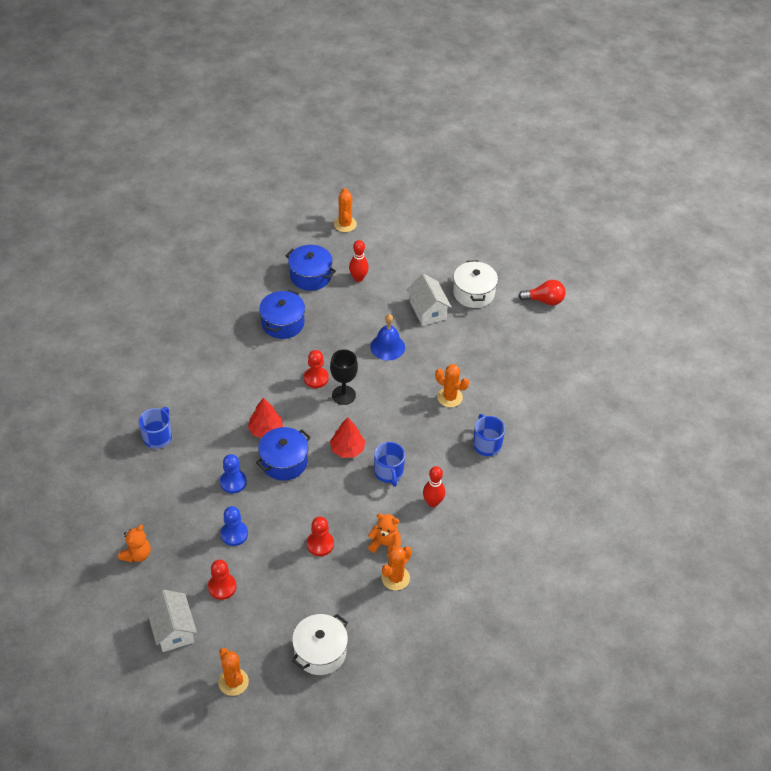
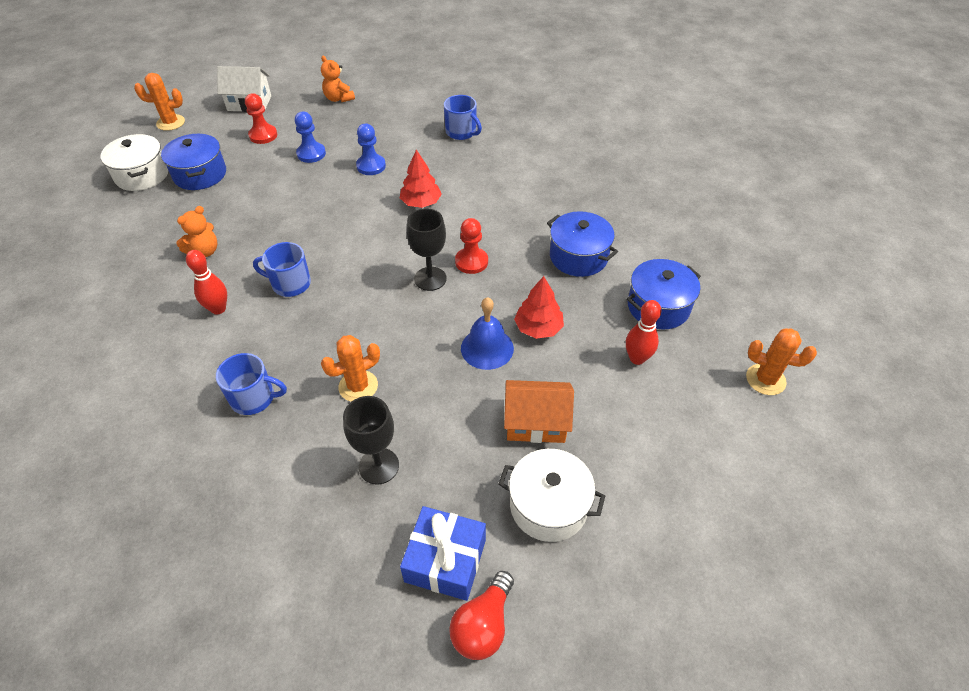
camera: 115 degrees right, 0 degrees up
blue pot [256,427,311,481] -> blue pot moved to [161,134,226,190]
red pawn [307,516,334,556] -> none
red tree [330,417,365,458] -> red tree moved to [514,276,564,339]
orange cactus [382,546,412,590] -> none
white house [407,274,452,326] -> orange house [504,380,574,443]
none -> black goblet [343,396,399,485]
none -> blue gift [400,506,486,601]

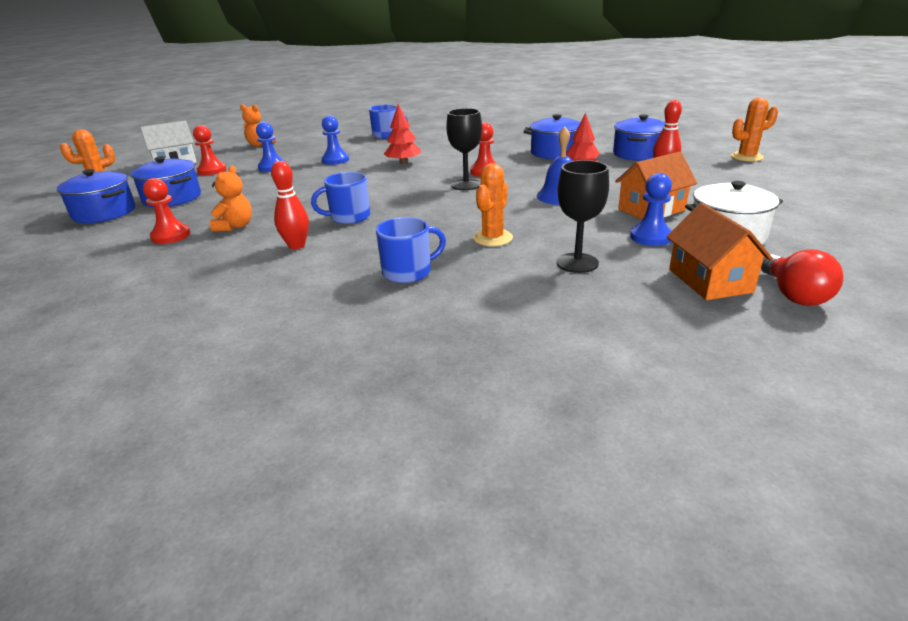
camera: 30 degrees left, 20 degrees down
white pot [100,134,168,191] -> blue pot [57,169,135,223]
blue gift [400,506,486,601] -> orange house [666,203,773,300]
none -> red pawn [143,178,190,244]
none -> blue pawn [630,173,672,246]

